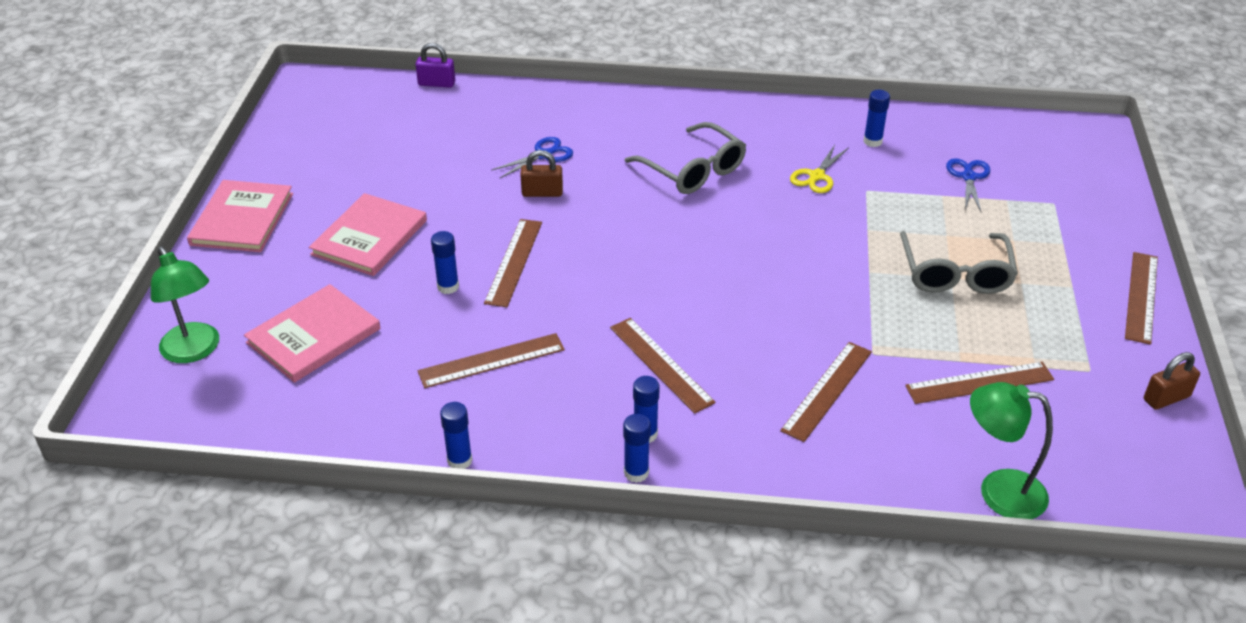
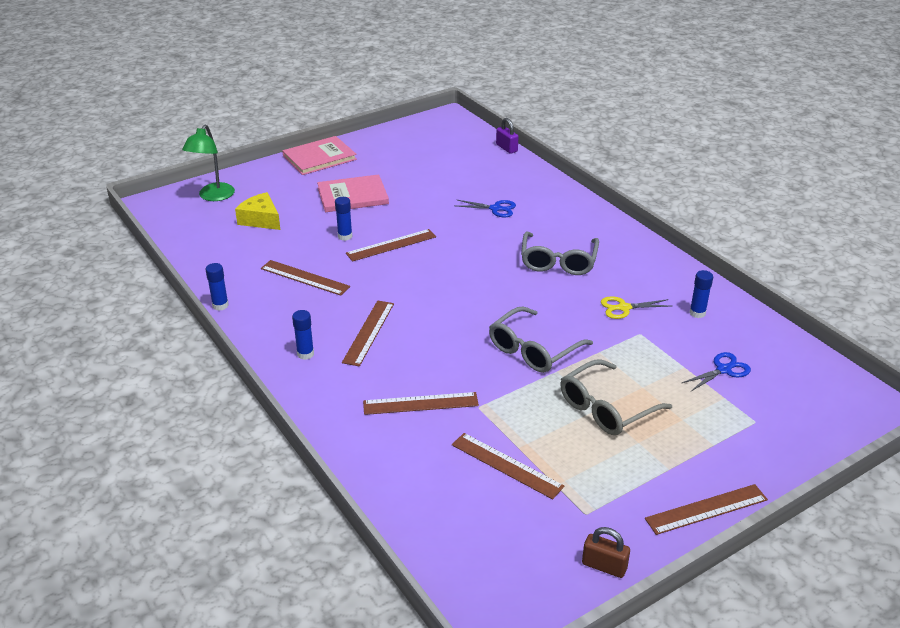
camera: 50 degrees right, 5 degrees down
pink book [244,284,381,383] -> yellow cheese [235,192,280,230]
brown padlock [520,150,563,197] -> none
blue glue stick [623,414,651,483] -> none
green lamp [970,382,1053,519] -> none
none -> grey glasses [489,306,593,373]

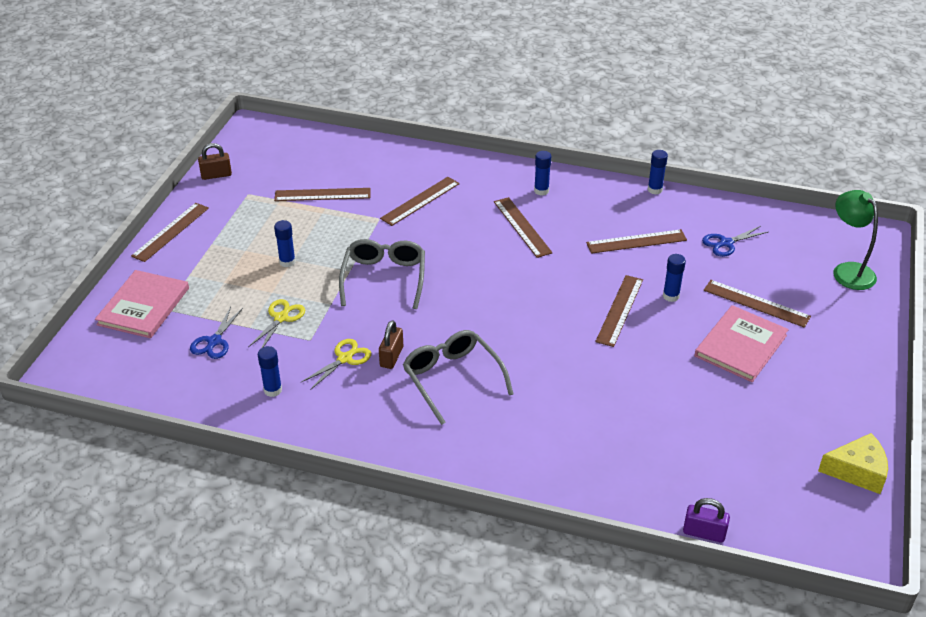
camera: 140 degrees right, 5 degrees up
yellow cheese [235,192,280,230] -> yellow cheese moved to [818,433,888,494]
pink book [282,136,357,175] -> pink book moved to [95,270,189,338]
blue scissors [457,200,516,218] -> blue scissors moved to [702,226,768,257]
grey glasses [560,359,672,435] -> blue glue stick [274,220,296,267]
none -> yellow scissors [248,299,305,348]
none -> brown padlock [379,320,403,369]
none -> brown ruler [704,280,811,328]

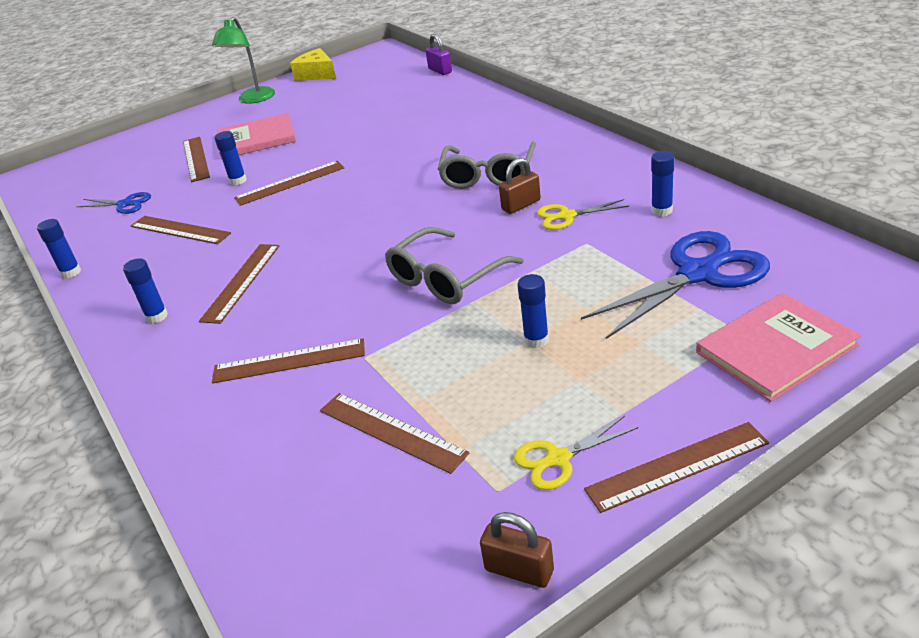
camera: 135 degrees left, 5 degrees down
blue scissors [190,307,243,359] -> blue scissors [581,231,770,339], size x1.94
yellow scissors [248,299,305,348] -> yellow scissors moved to [514,416,638,490]
green lamp [833,190,878,290] -> green lamp moved to [212,17,275,104]

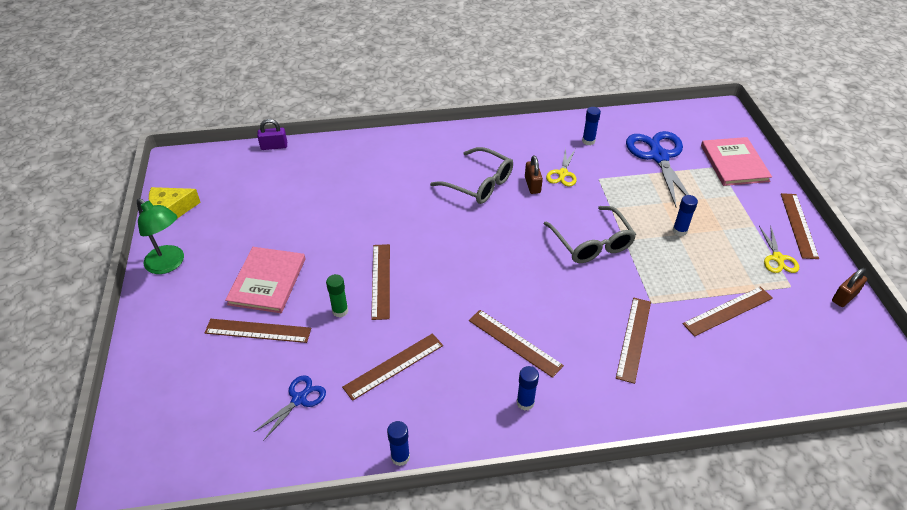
camera: 70 degrees left, 10 degrees up
blue glue stick [214,131,247,185] -> green glue stick [326,274,348,318]

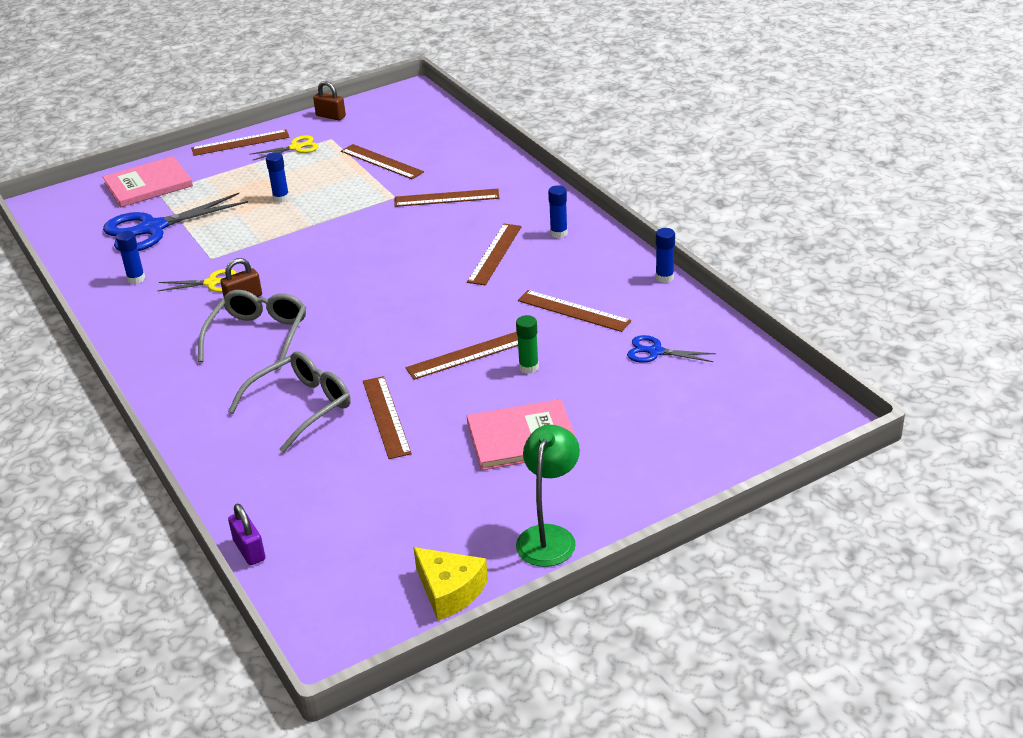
camera: 110 degrees left, 10 degrees down
brown ruler [205,319,311,343] -> brown ruler moved to [363,376,412,459]
grey glasses [544,206,636,263] -> grey glasses moved to [228,351,351,453]

